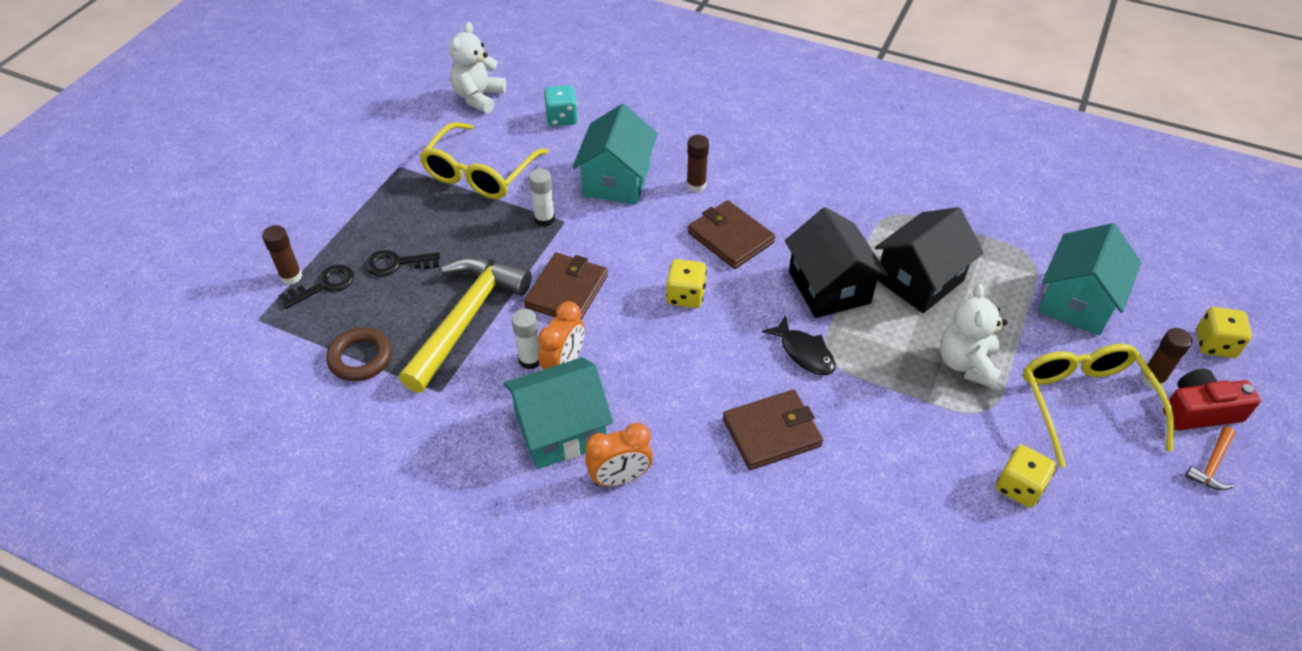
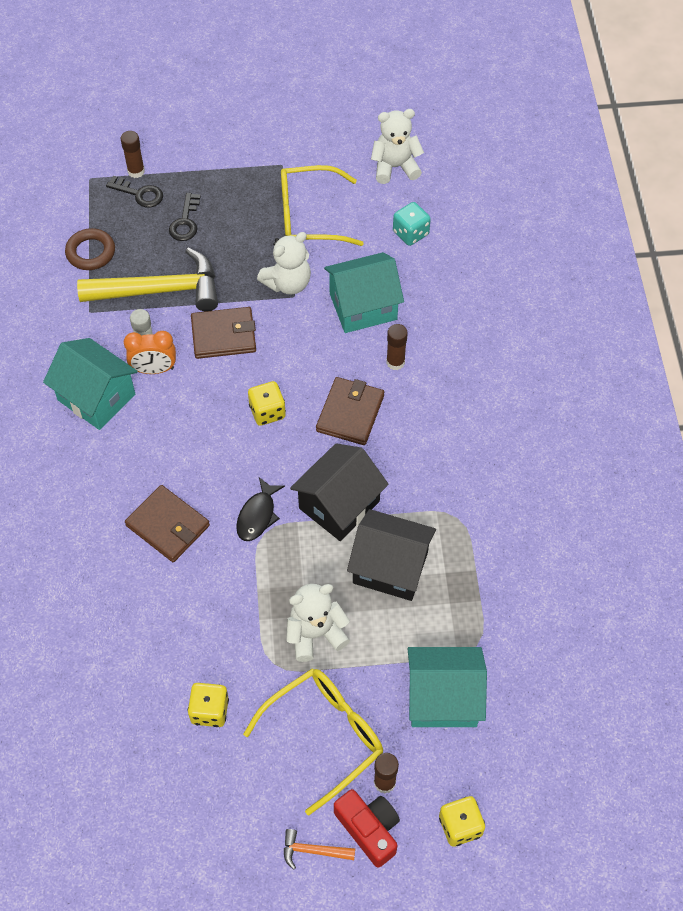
camera: 60 degrees right, 10 degrees up
black key [365,250,440,277] -> black key turned 135 degrees counterclockwise [169,193,201,241]
white glue stick [529,168,555,227] -> white teddy bear [257,232,311,294]
orange clock [585,423,653,486] -> none

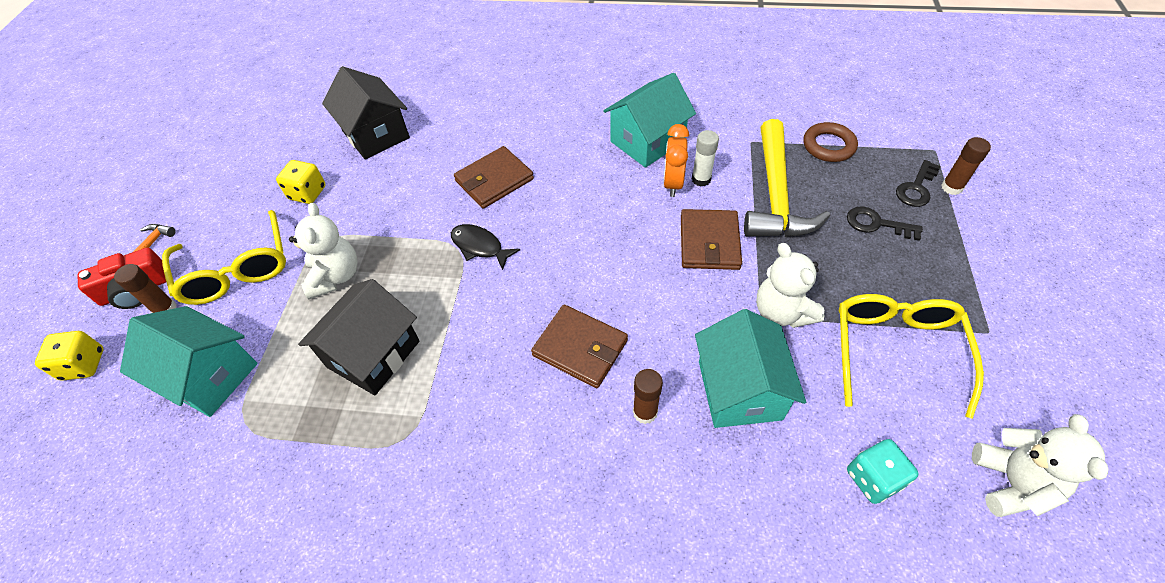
camera: 105 degrees right, 5 degrees down
yellow dice [248,381,286,426] -> none
black house [290,443,389,541] -> black house moved to [322,66,410,159]
turquoise house [408,647,487,727] -> turquoise house turned 75 degrees counterclockwise [120,306,258,417]

